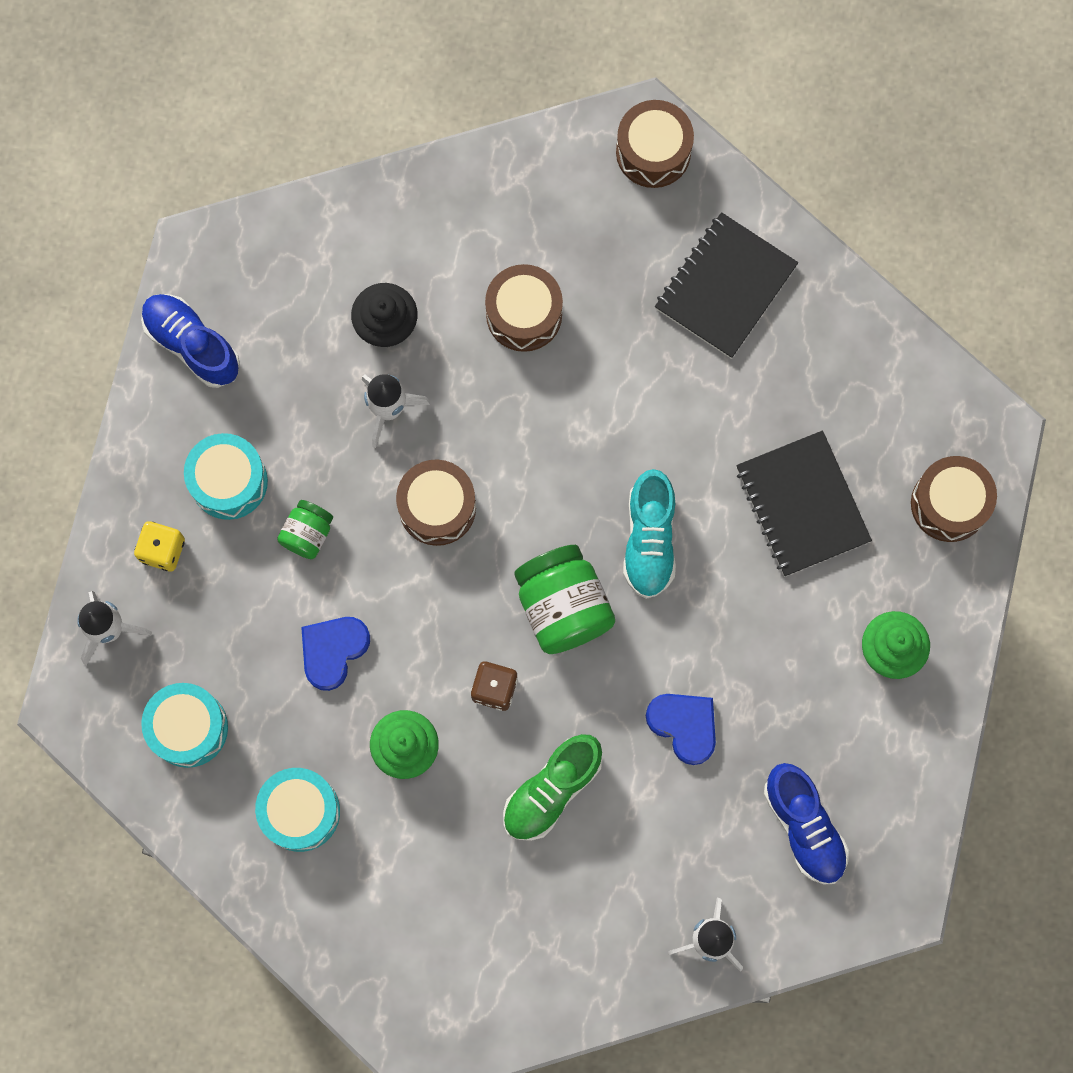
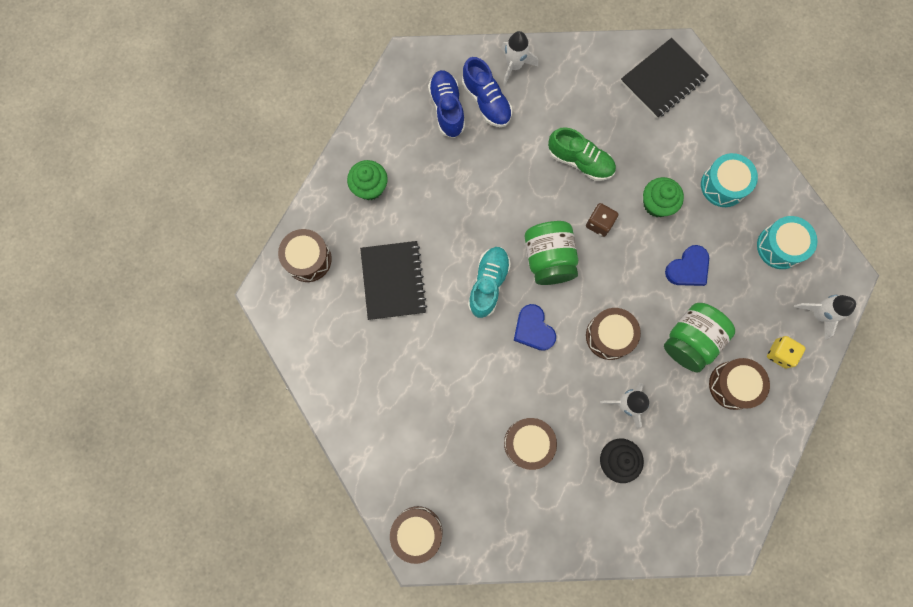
camera: 165 degrees left, 0 degrees up
blue shoe [141,294,240,388] -> blue shoe moved to [462,57,512,127]
turquoise drum [184,433,268,520] -> brown drum [709,358,770,410]
green jar [277,500,333,559] -> green jar [664,303,735,373], size x1.83
green shoe [503,734,602,841] -> green shoe turned 60 degrees clockwise [548,127,616,181]
blue heart [646,694,716,765] -> blue heart moved to [514,304,556,351]
black notebook [655,212,798,358] -> black notebook moved to [621,38,709,118]

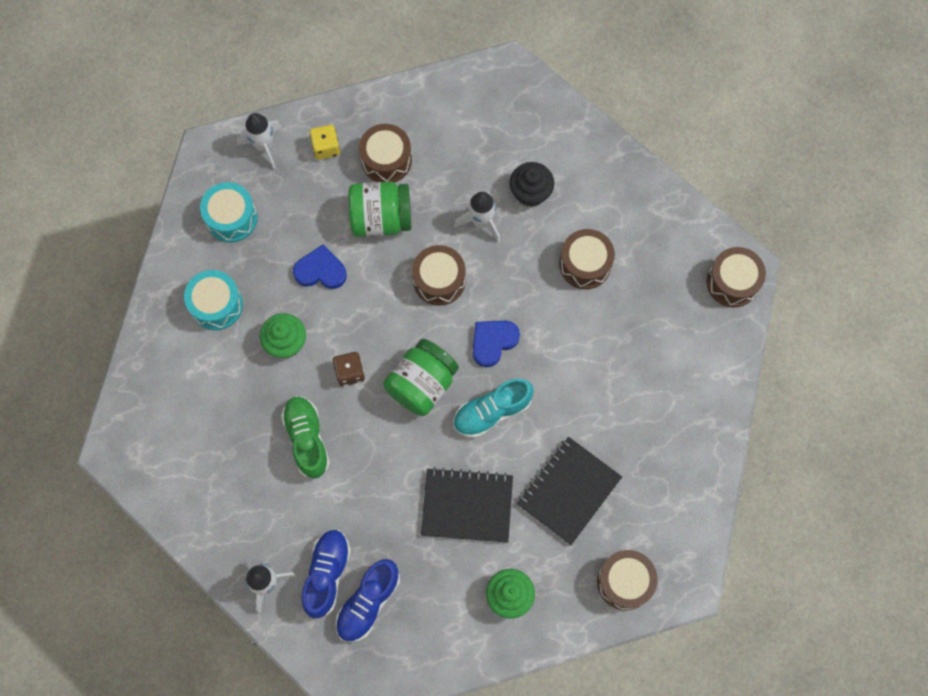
camera: 135 degrees left, 5 degrees down
blue heart [514,304,556,351] -> blue heart turned 150 degrees counterclockwise [473,321,520,367]
black notebook [621,38,709,118] -> black notebook moved to [421,467,513,543]

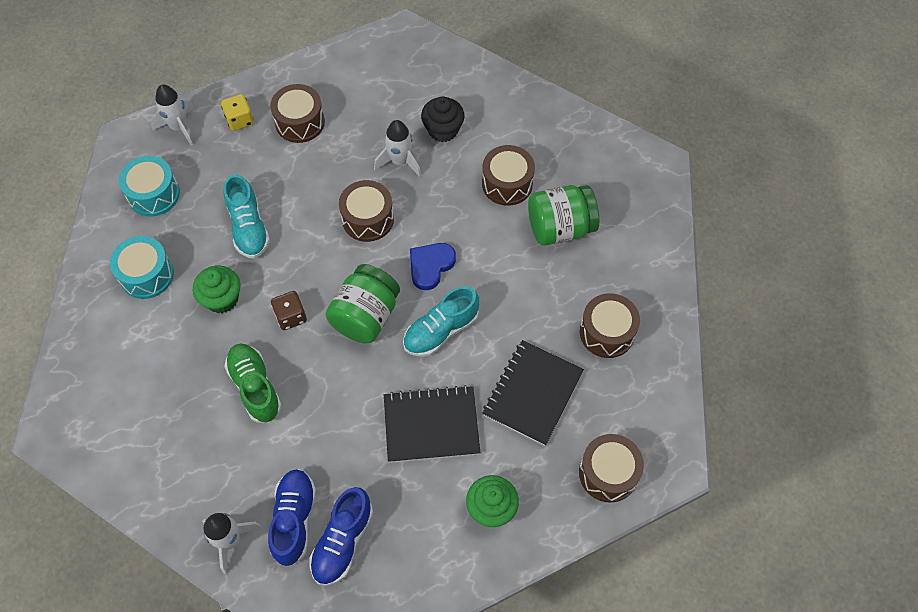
camera: 10 degrees left, 10 degrees down
blue heart [293,244,347,289] -> turquoise shoe [223,174,270,259]
green jar [348,182,411,237] -> green jar moved to [528,185,600,246]
brown drum [707,247,766,307] -> brown drum moved to [580,293,640,358]

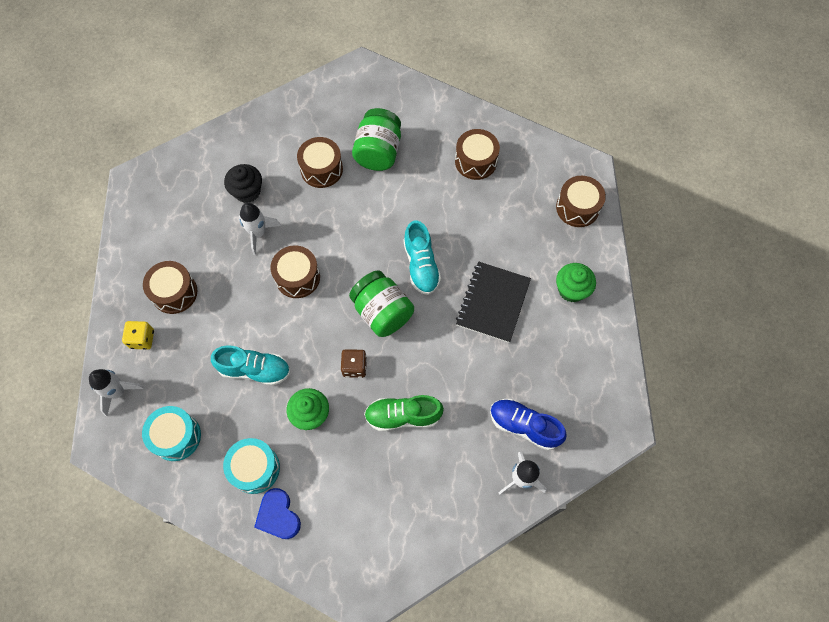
camera: 65 degrees left, 5 degrees up
blue shoe [310,487,373,586] -> none
blue heart [410,243,456,290] -> blue heart moved to [254,488,301,539]
black notebook [482,340,584,446] -> none

